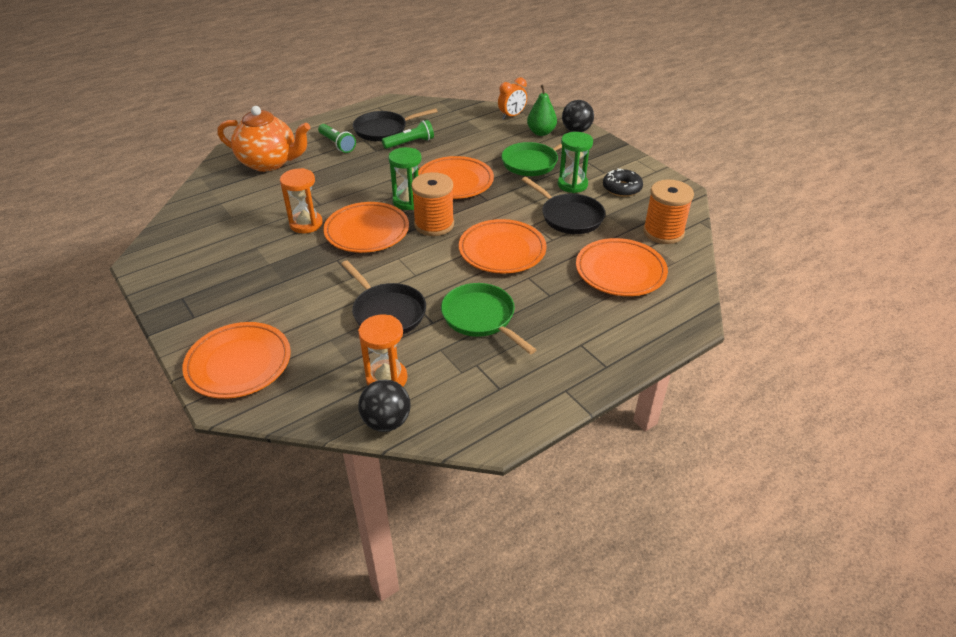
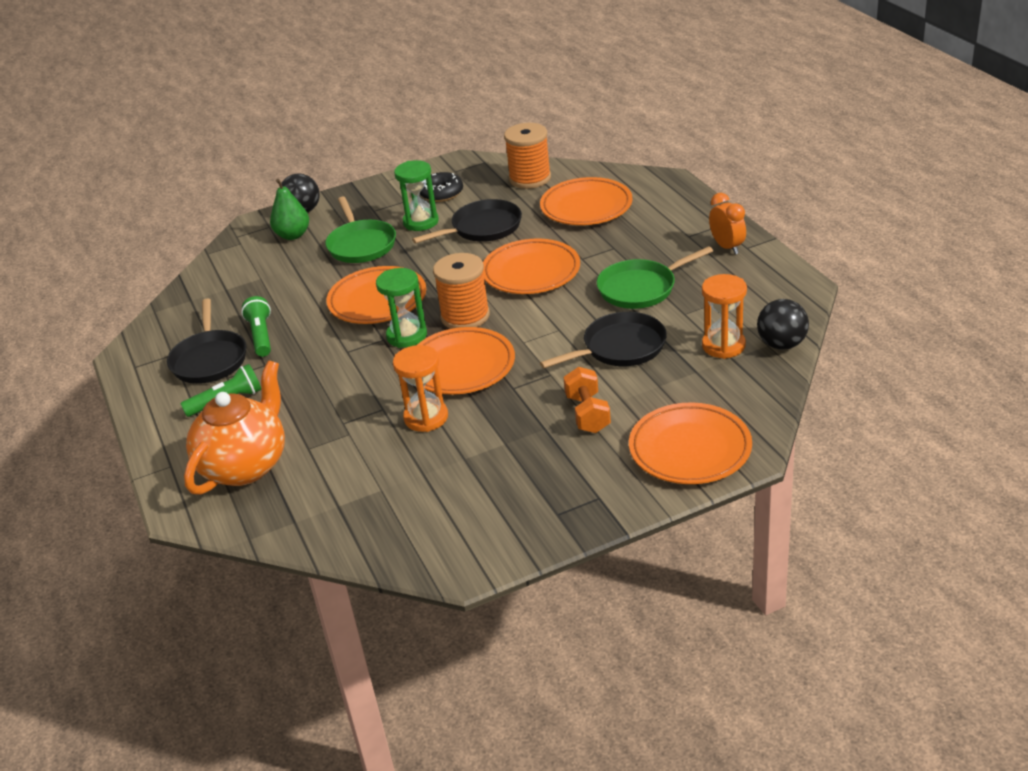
camera: 75 degrees left, 5 degrees down
orange clock [498,77,527,119] -> orange clock moved to [709,193,746,255]
none -> orange dumbbell [564,367,611,433]

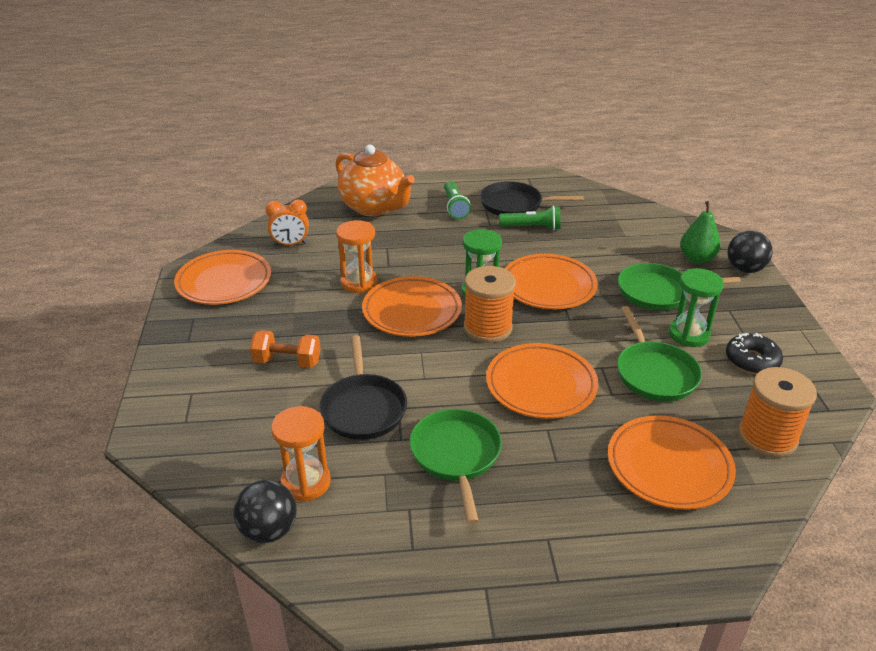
camera: 105 degrees right, 0 degrees up
black pan [412,199,522,244] -> green pan [617,306,702,401]
orange plate [629,403,752,484] -> orange plate moved to [174,250,271,305]
orange clock [709,193,746,255] -> orange clock moved to [265,199,309,246]

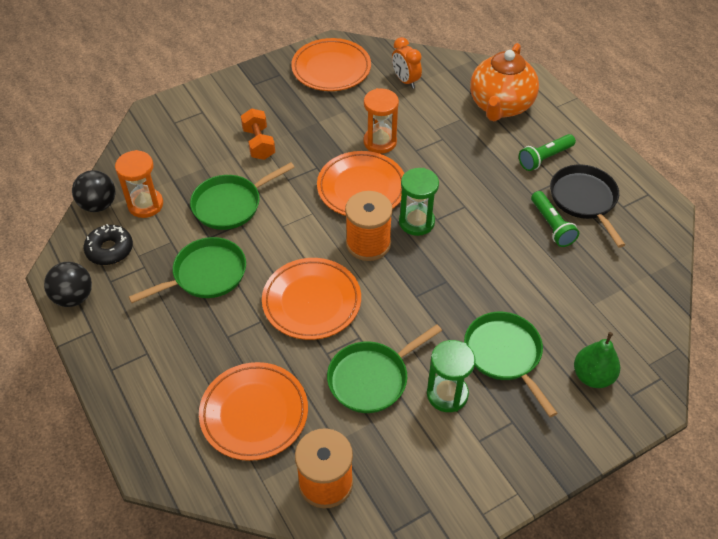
camera: 65 degrees right, 15 degrees up
black pan [319,335,407,440] -> green pan [190,162,295,230]
orange plate [505,254,598,309] -> none
black donut [726,333,783,374] -> black donut moved to [83,224,133,265]
black ball [727,231,773,273] -> black ball moved to [44,262,92,307]

